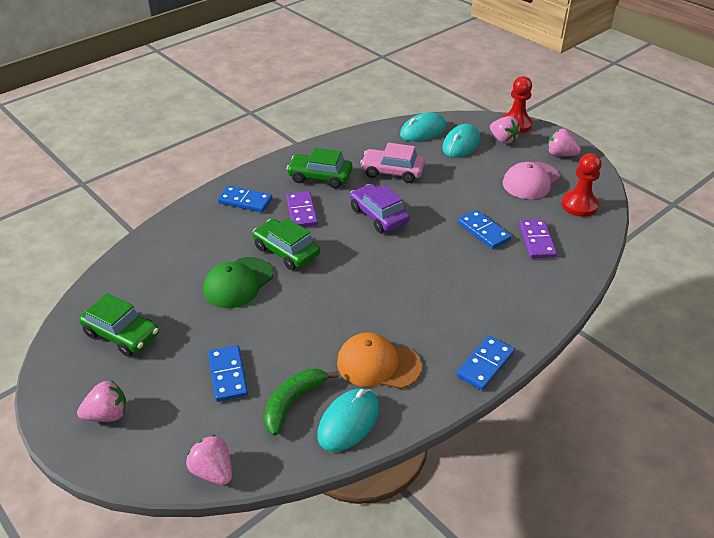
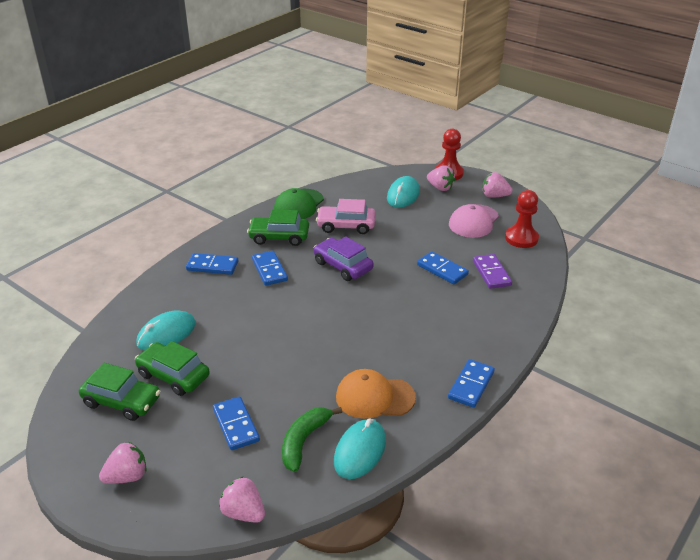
camera: 10 degrees left, 5 degrees down
green cap [203,257,273,308] -> green cap moved to [274,188,324,219]
green car [253,219,320,270] -> green car moved to [135,341,210,396]
purple domino [286,191,318,227] -> blue domino [252,251,288,286]
turquoise mouse [400,112,447,141] -> turquoise mouse moved to [136,310,196,351]

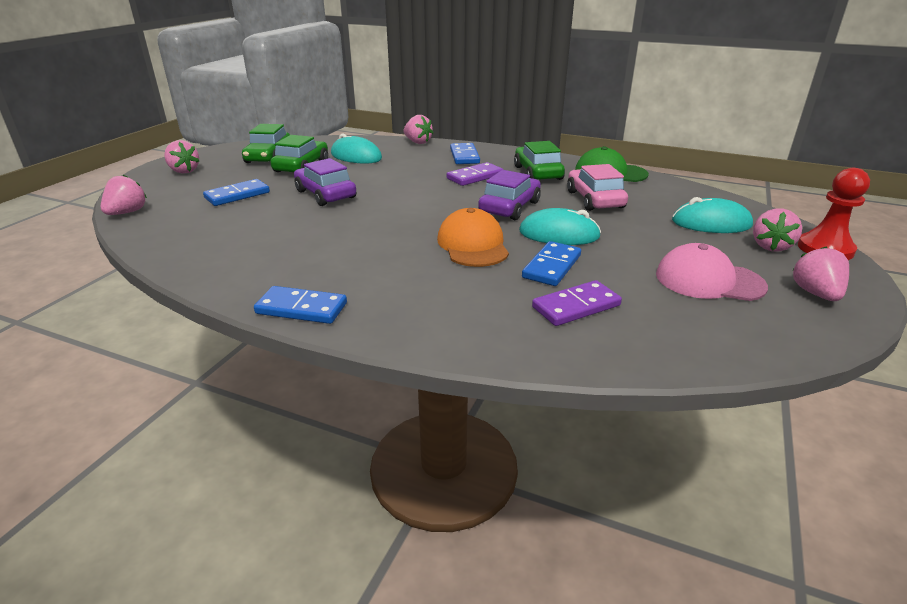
camera: 75 degrees right, 5 degrees down
blue domino [252,251,288,286] -> purple domino [447,162,504,186]
green banana [282,407,342,472] -> none
turquoise mouse [334,419,386,479] -> turquoise mouse moved to [519,208,601,245]
orange cap [336,369,416,419] -> orange cap moved to [437,208,509,267]
red pawn [505,190,539,248] -> none
none -> purple car [294,158,356,206]
none -> pink strawberry [403,115,433,144]

